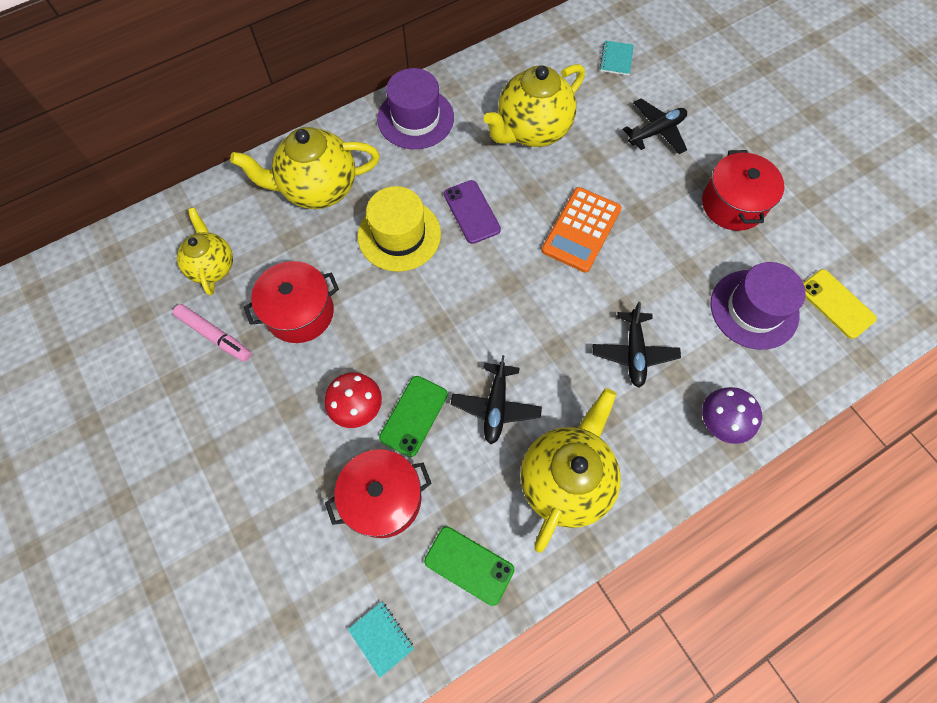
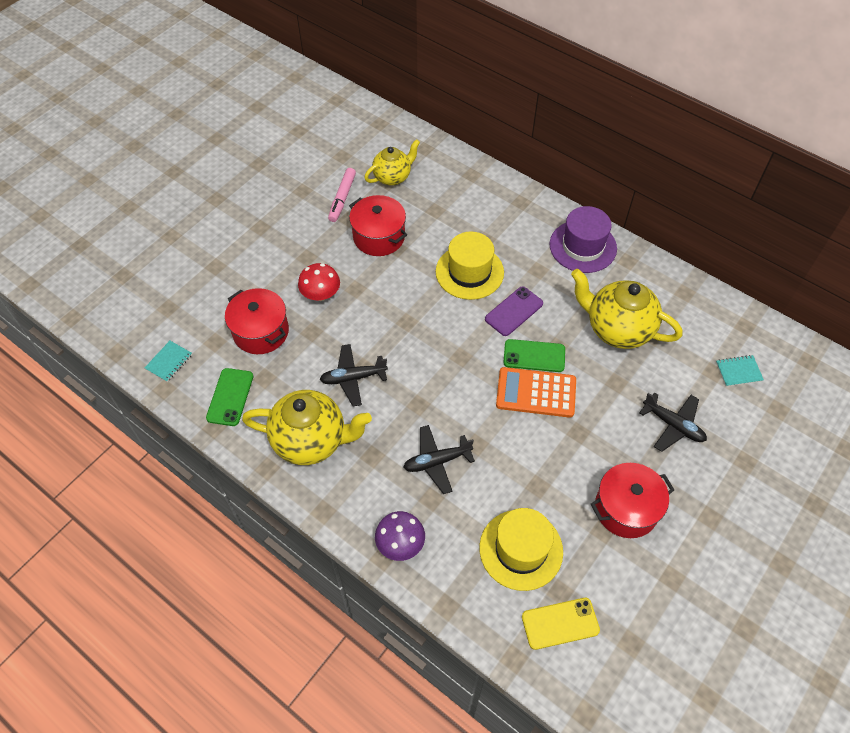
camera: 70 degrees right, 10 degrees down
yellow teapot [230,127,380,209] -> none
green phone [379,376,448,457] -> green phone moved to [503,339,565,372]
purple hat [711,262,805,350] -> yellow hat [479,508,563,591]
yellow phone [803,269,877,339] -> yellow phone turned 45 degrees clockwise [522,598,600,650]

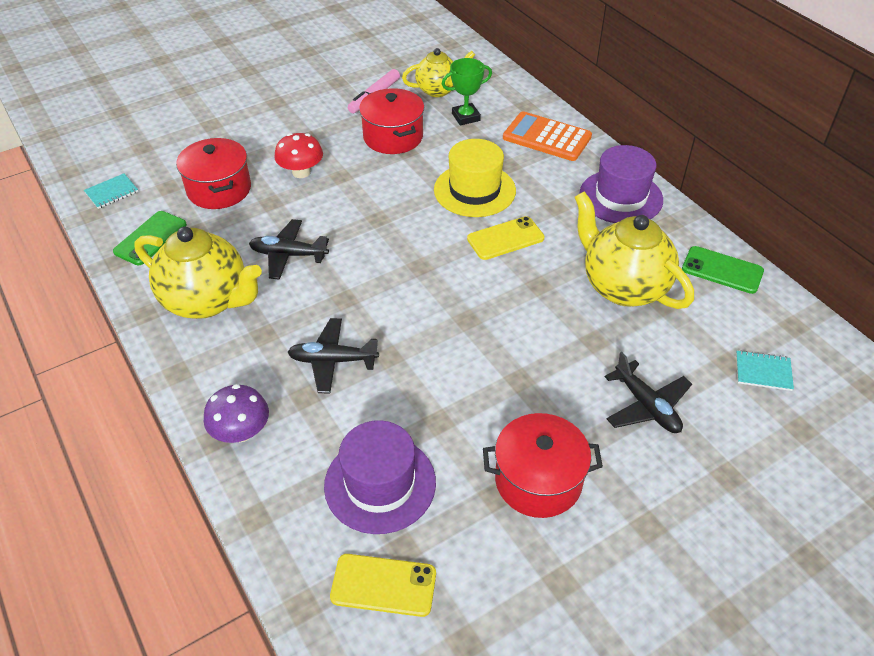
camera: 20 degrees right, 10 degrees down
yellow hat [479,508,563,591] -> purple hat [324,420,436,534]
purple phone [485,286,543,336] -> yellow phone [467,216,545,260]
orange calculator [496,367,576,418] -> orange calculator moved to [503,111,592,161]
green phone [503,339,565,372] -> green phone moved to [682,246,764,294]
none -> green trophy [442,58,492,125]

